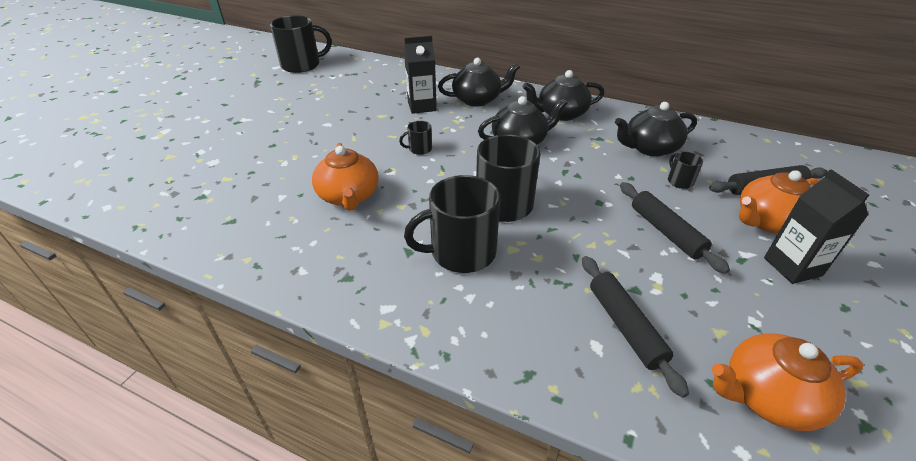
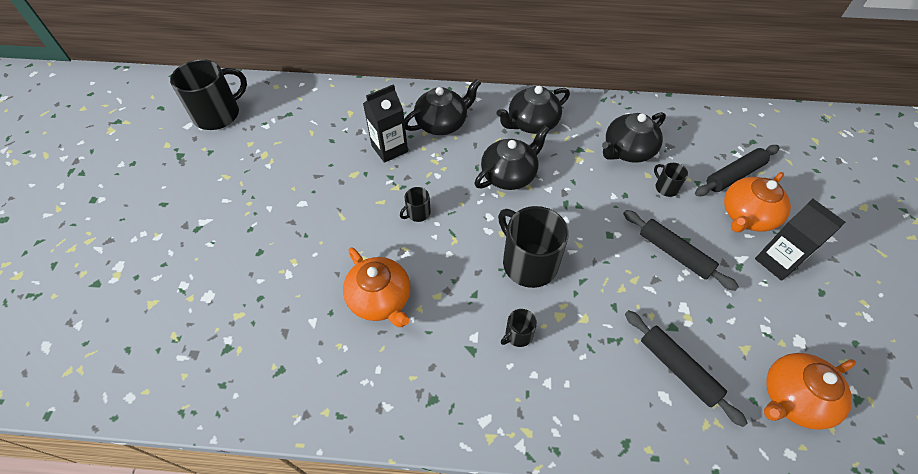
camera: 20 degrees left, 15 degrees up
black mug [404,175,500,273] -> black mug [501,309,537,347], size x0.46

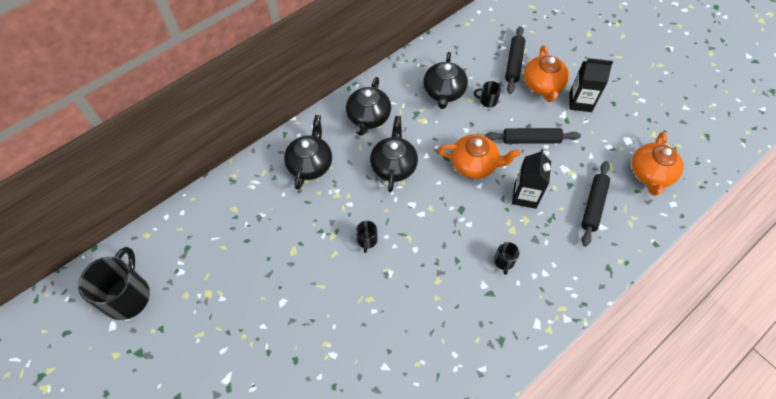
camera: 45 degrees left, 5 degrees up
orange teapot [343,247,410,327] -> orange teapot moved to [438,134,521,179]
black carton [363,84,408,163] -> black carton moved to [512,149,551,209]
black mug [498,206,569,288] -> none
black rolling pin [625,310,747,427] -> black rolling pin turned 75 degrees counterclockwise [581,161,610,247]

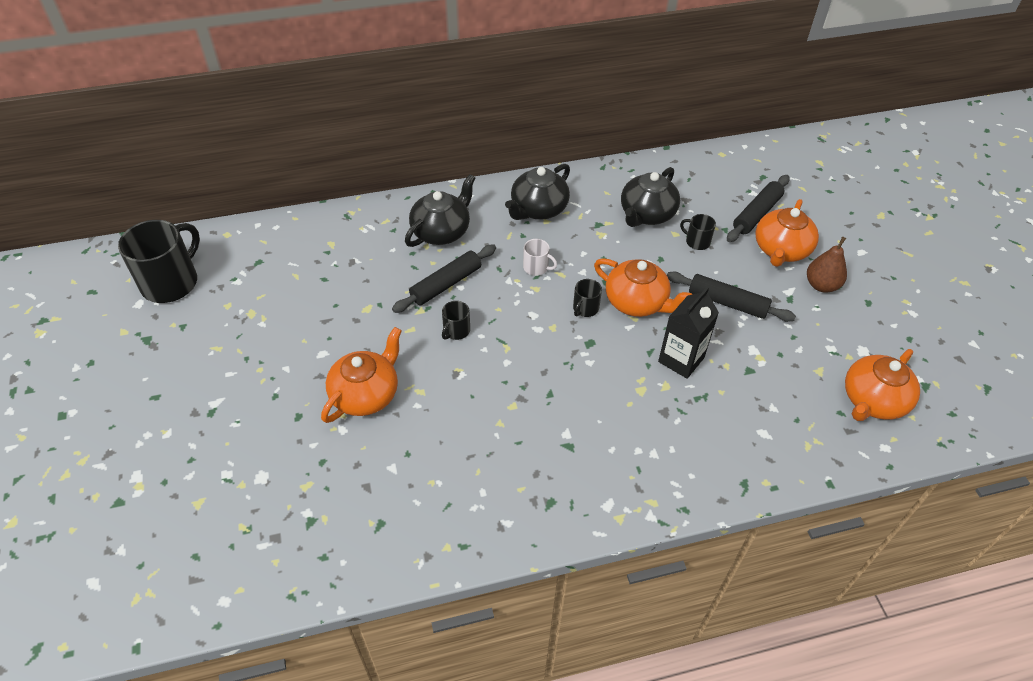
camera: 25 degrees right, 10 degrees down
black teapot [370,116,418,192] -> white mug [523,239,557,276]
black mug [494,242,519,275] -> black mug moved to [573,279,602,317]
black carton [569,58,613,112] -> brown pear [807,237,847,293]
black rolling pin [581,161,610,247] -> black rolling pin moved to [392,244,496,313]
none -> orange teapot [321,327,402,423]

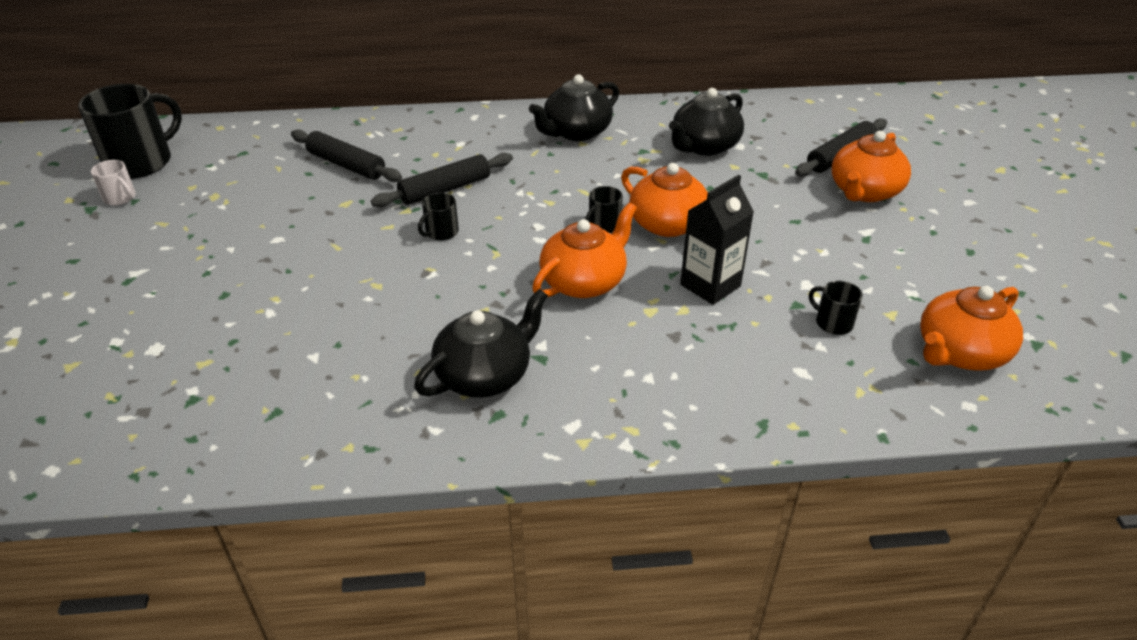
camera: 10 degrees right, 10 degrees down
orange teapot [321,327,402,423] -> orange teapot moved to [532,202,637,298]
black teapot [405,174,475,247] -> black teapot moved to [414,289,548,398]
white mug [523,239,557,276] -> white mug moved to [91,160,136,206]
black rolling pin [667,271,796,322] -> black rolling pin moved to [291,129,402,182]
black mug [680,214,716,250] -> black mug moved to [809,281,863,335]
brown pear [807,237,847,293] -> none

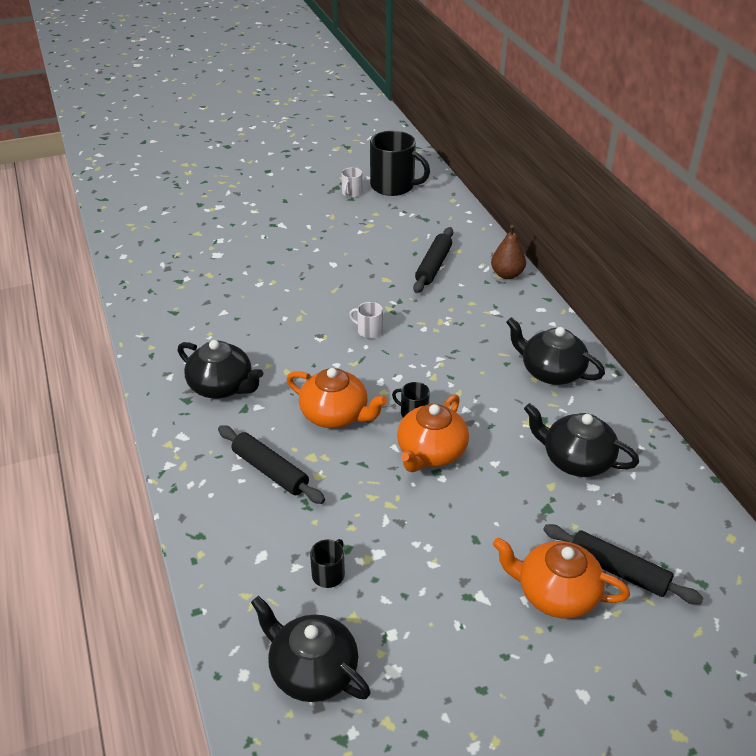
camera: 75 degrees right, 0 degrees up
black rolling pin [371,153,513,207] -> black rolling pin moved to [218,425,325,504]
black mug [418,193,459,241] -> white mug [349,302,383,339]
black carton [680,175,754,305] -> none
orange teapot [920,286,1023,371] -> black teapot [251,596,371,702]
none -> brown pear [491,225,526,279]

